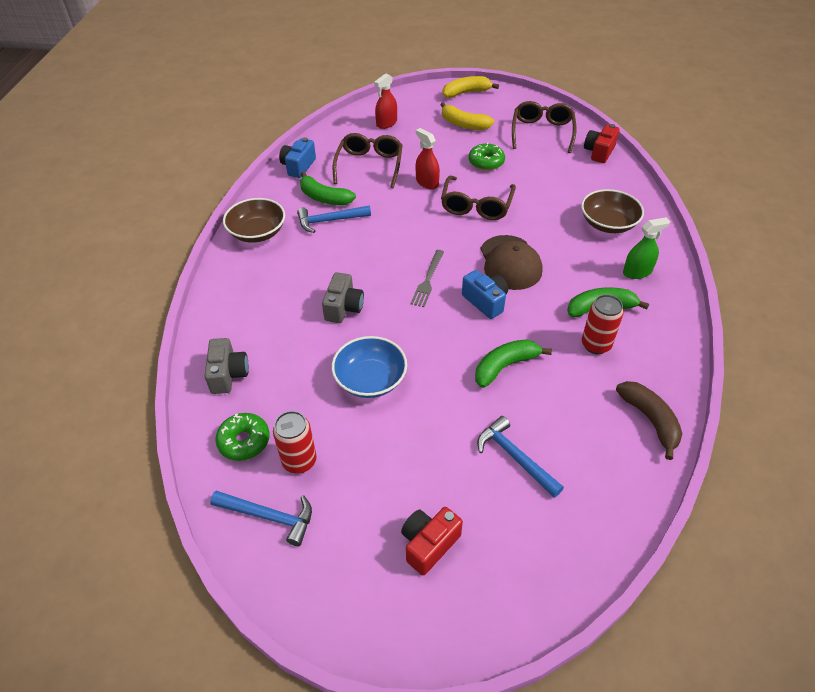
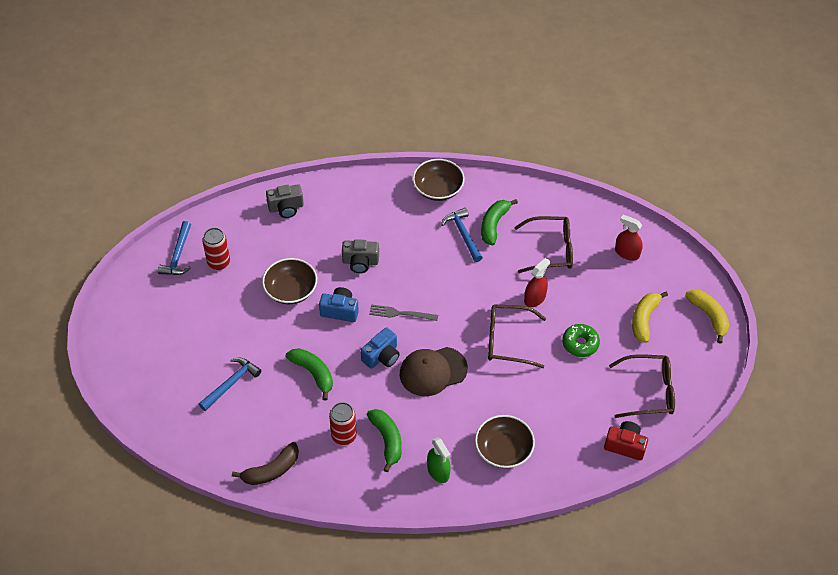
camera: 80 degrees right, 5 degrees up
green donut [215,413,270,461] -> none
blue camera [279,137,316,178] -> blue camera moved to [319,287,359,322]
blue bowl [332,336,407,398] -> brown bowl [262,258,317,304]
red camera [401,507,463,575] -> none

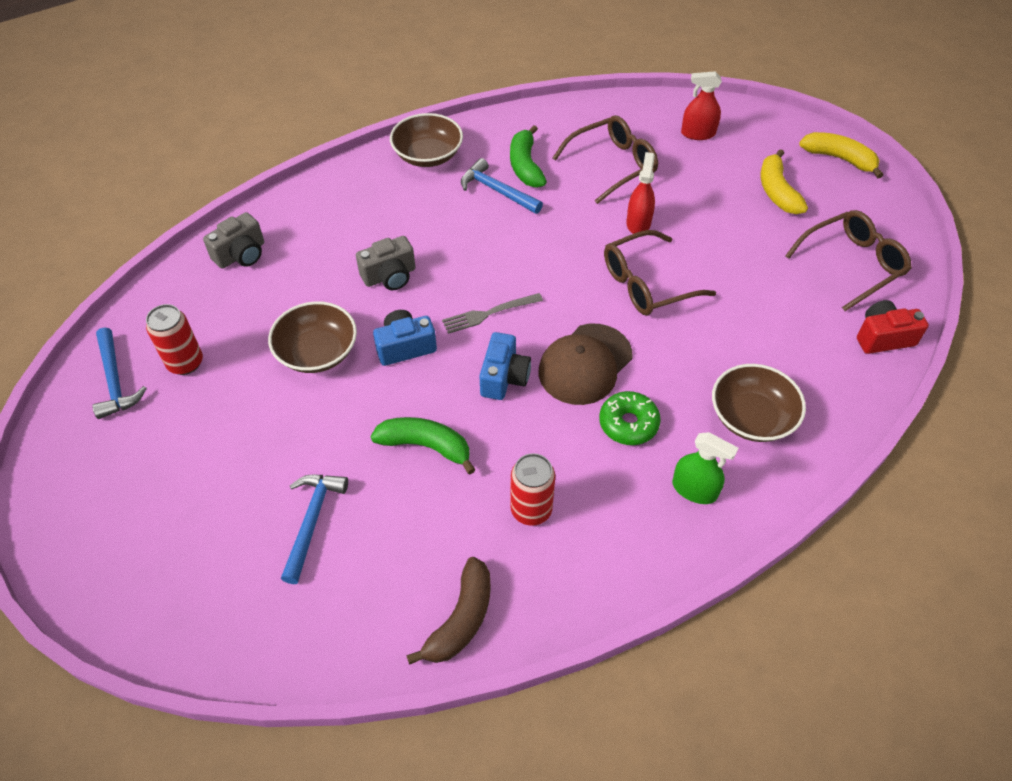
camera: 30 degrees left, 0 degrees up
green banana [367,409,402,472] -> none
green donut [562,324,600,357] -> green donut moved to [599,391,661,445]

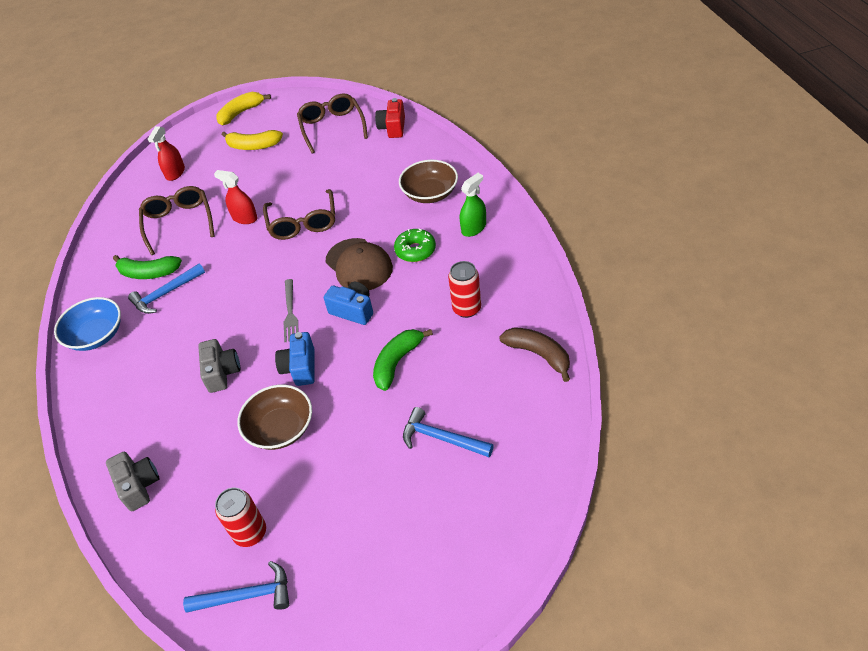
camera: 70 degrees left, 5 degrees down
brown bowl [390,113,463,167] -> blue bowl [54,297,121,351]

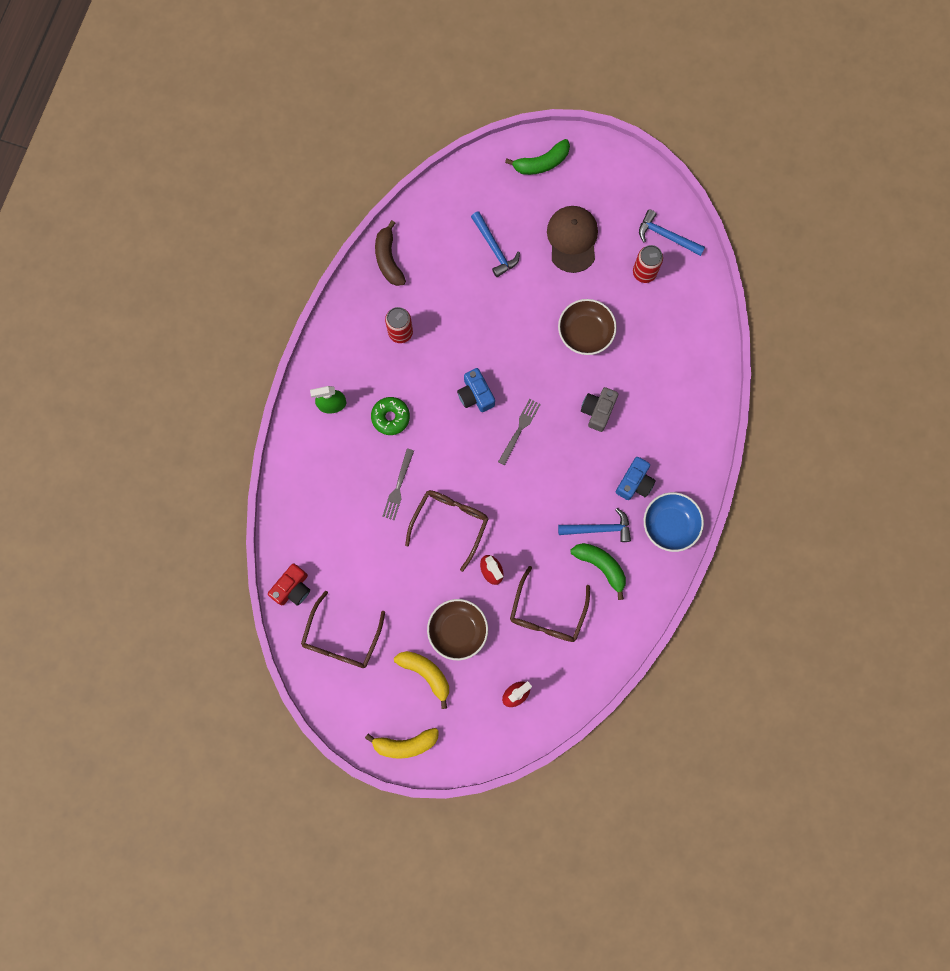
camera: 150 degrees left, 30 degrees up
grey camera [106,452,159,511] -> none
blue camera [275,332,315,386] -> blue camera moved to [616,457,656,500]
brown cap [326,238,393,290] -> brown cap moved to [547,206,598,273]
green banana [373,329,433,391] -> green banana moved to [505,139,570,175]
brown bowl [399,160,458,203] -> brown bowl moved to [427,599,488,660]
none -> grey fork [382,448,414,520]

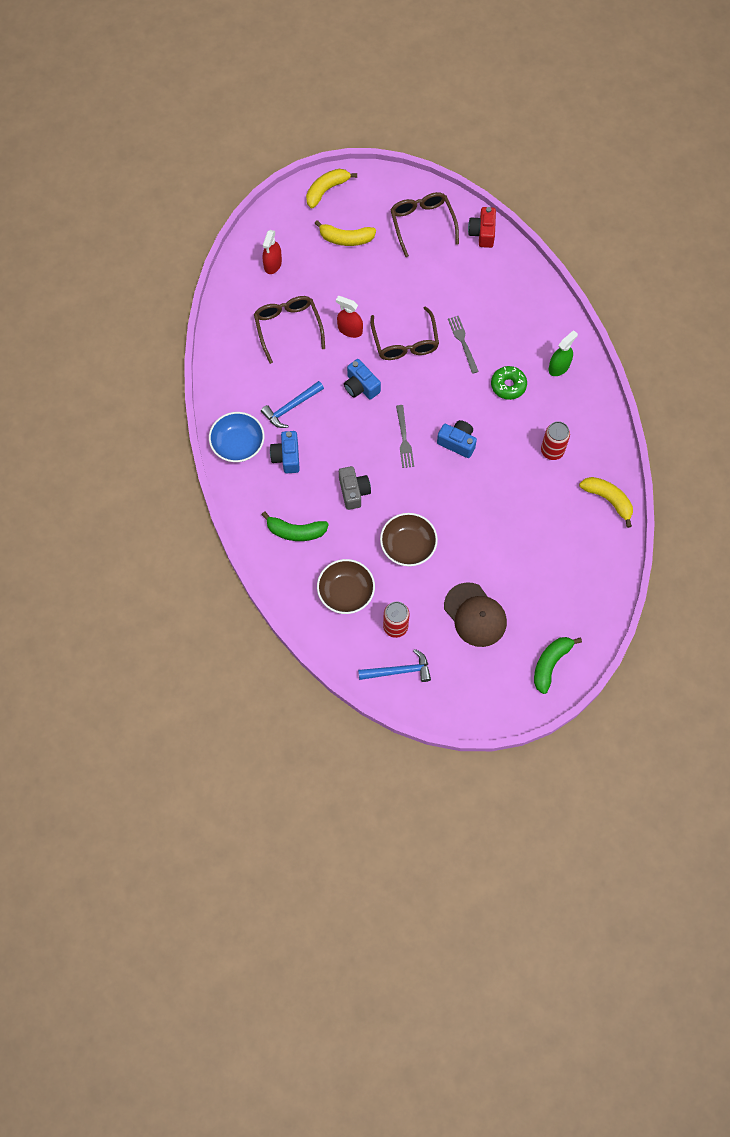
camera: 145 degrees right, 10 degrees down
brown banana [375,220,406,286] -> yellow banana [579,477,633,528]
brown bowl [427,599,488,660] -> brown bowl moved to [317,559,375,614]
blue hammer [471,211,520,277] -> none
green banana [570,543,626,600] -> green banana moved to [262,511,329,541]
none -> blue camera [344,359,381,400]

